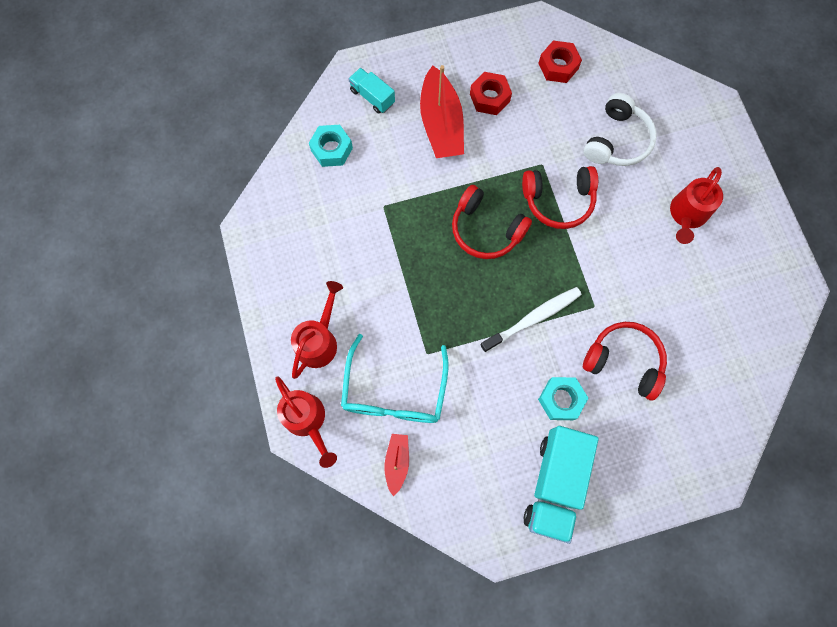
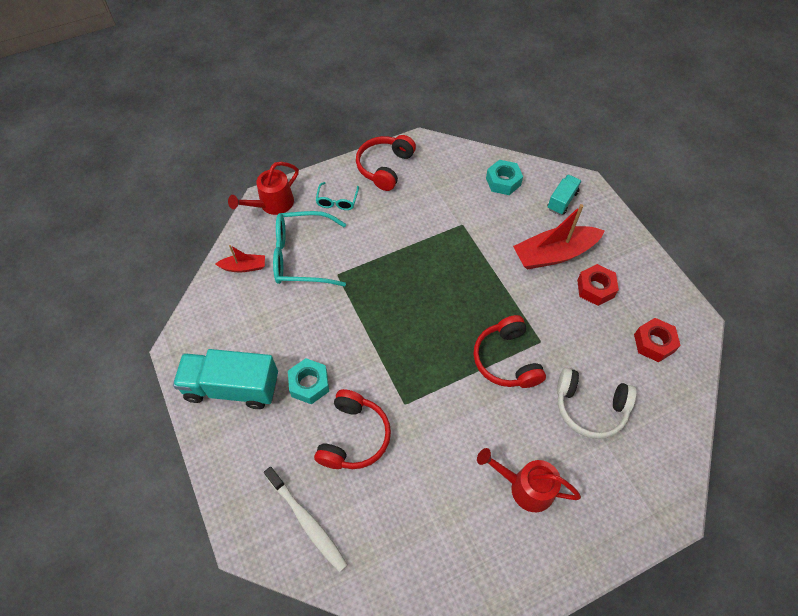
camera: 80 degrees right, 15 degrees down
red watering can [291,281,343,379] -> turquoise glasses [316,182,359,210]
red headphones [452,185,532,259] -> red headphones moved to [356,135,416,191]
white toothbrush [480,287,582,353] -> white toothbrush moved to [264,467,348,572]

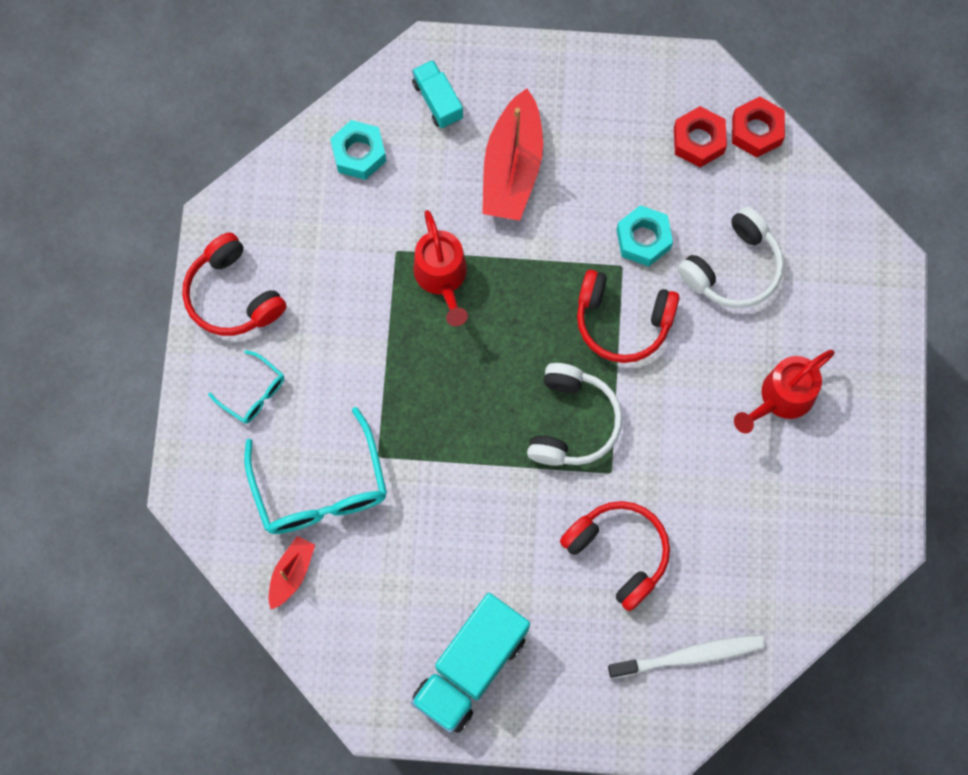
camera: 60 degrees left, 15 degrees up
red watering can [228,162,299,215] -> red watering can moved to [413,210,468,326]
turquoise glasses [273,211,346,286] -> turquoise glasses turned 45 degrees counterclockwise [244,407,387,534]
turquoise nut [288,358,329,405] -> turquoise nut moved to [617,205,673,267]
red nut [577,264,619,306] -> red nut moved to [732,97,785,158]
none -> white headphones [527,363,622,466]

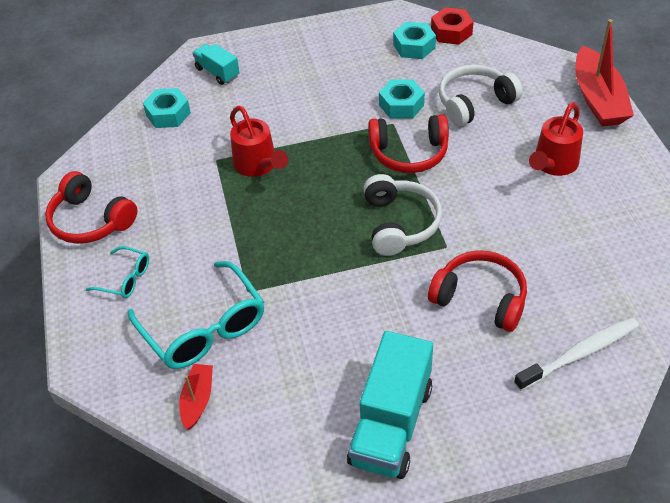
camera: 15 degrees left, 25 degrees down
red boat [482,88,543,221] -> red boat moved to [575,19,634,127]
red nut [674,106,727,167] -> turquoise nut [393,22,436,59]
white headphones [678,207,784,309] -> white headphones turned 150 degrees counterclockwise [439,65,523,126]

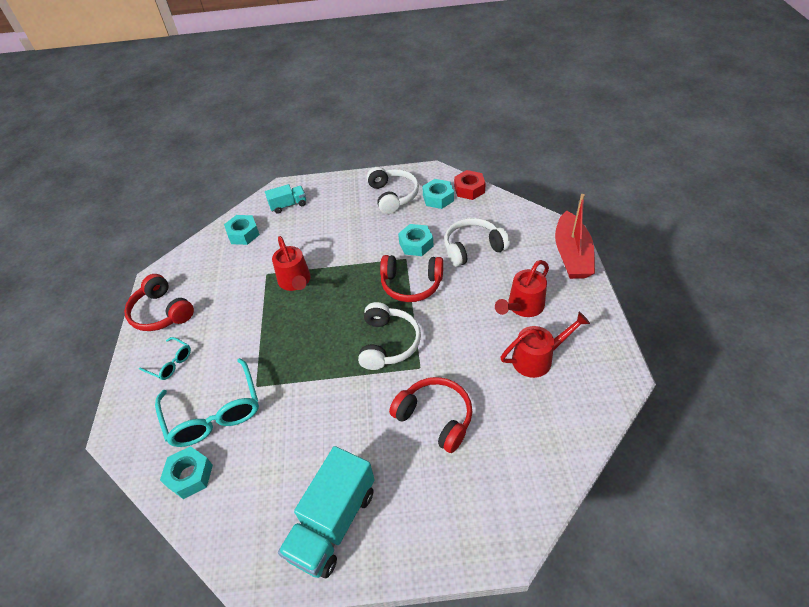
camera: 10 degrees right, 0 degrees up
red boat [179,364,213,430] -> turquoise nut [160,446,213,499]
turquoise truck [193,44,240,85] -> turquoise truck turned 105 degrees clockwise [265,184,306,214]
white toothbrush [514,317,639,391] -> none
none -> white headphones [367,167,419,214]
none -> red watering can [500,312,590,378]

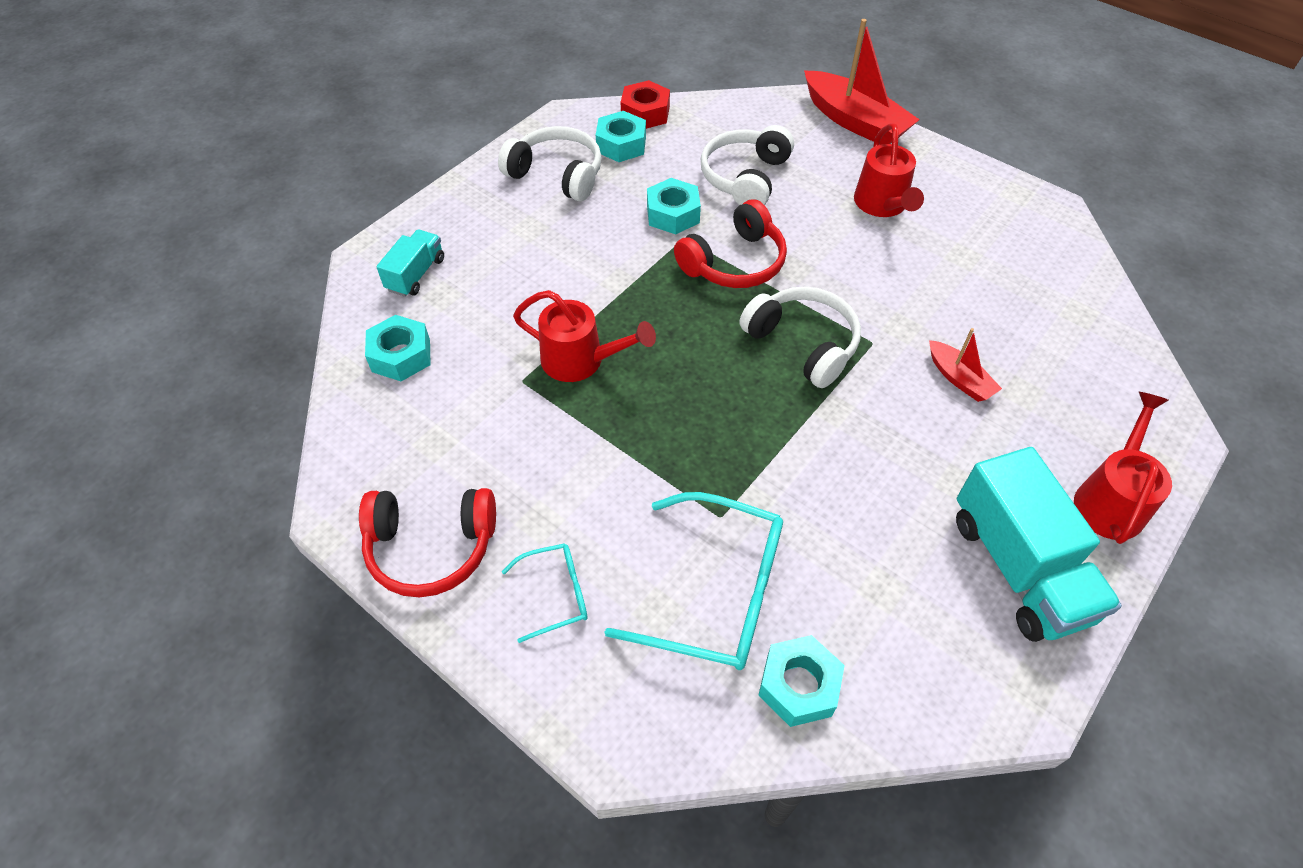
camera: 50 degrees left, 5 degrees up
red headphones [389,377,472,453] -> red boat [929,328,1002,402]
red watering can [500,312,590,378] -> red watering can moved to [1074,392,1172,544]

